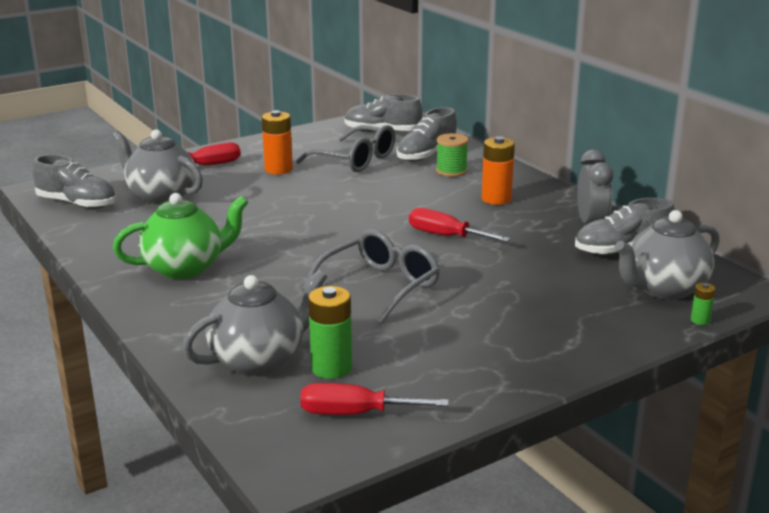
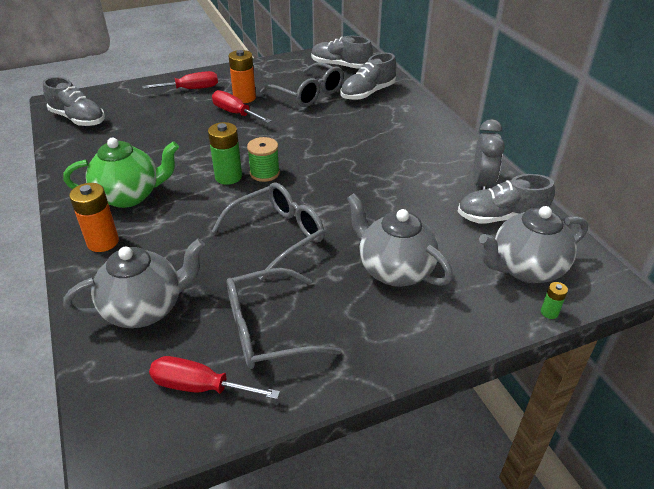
camera: 10 degrees right, 15 degrees up
grey teapot [112,129,203,205] -> grey teapot moved to [347,193,453,287]
green battery [308,286,352,379] -> green battery moved to [208,122,242,185]
red screwdriver [409,208,511,242] -> red screwdriver moved to [212,90,271,123]
green spool [436,133,469,177] -> green spool moved to [247,137,280,182]
orange battery [482,136,515,205] -> orange battery moved to [69,183,119,252]
none -> grey glasses [227,268,341,369]

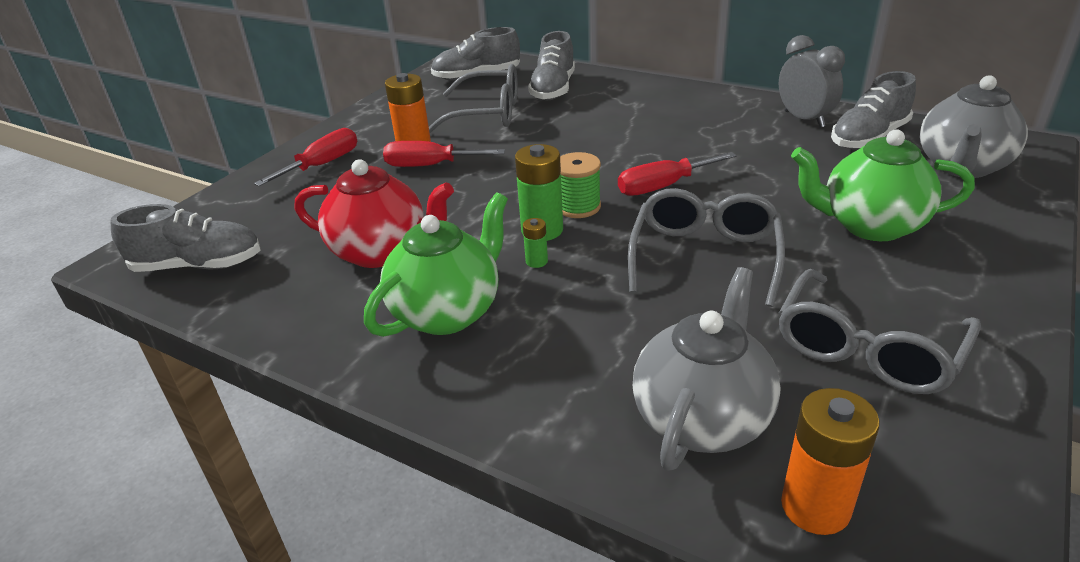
camera: 35 degrees left, 5 degrees down
orange battery [69,183,119,252] -> orange battery moved to [781,388,880,535]
red screwdriver [149,356,280,399] -> red screwdriver moved to [618,152,737,196]
grey teapot [347,193,453,287] -> green teapot [791,129,975,241]
green battery [541,282,568,319] -> green battery moved to [523,218,548,268]
none -> red teapot [295,159,454,268]

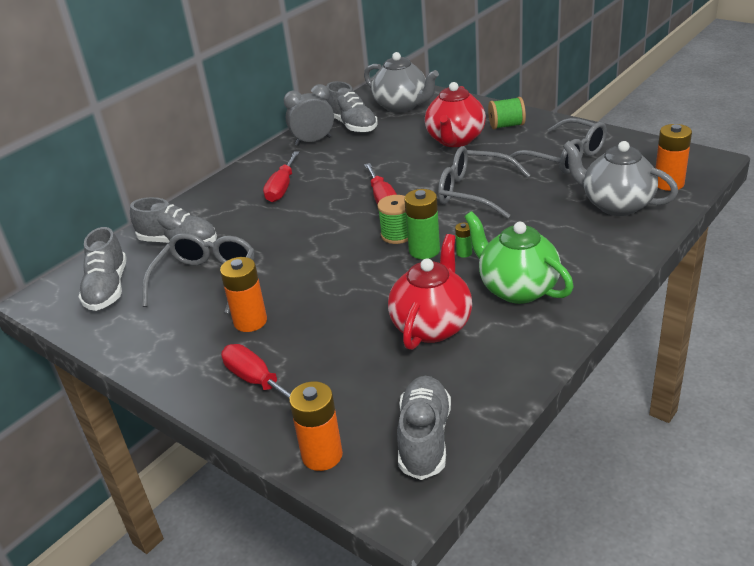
camera: 80 degrees left, 0 degrees up
red screwdriver [383,141,505,167] -> red screwdriver moved to [263,151,299,202]
green teapot [791,129,975,241] -> red teapot [425,82,486,147]
none -> orange battery [289,381,343,471]
none -> green spool [488,97,526,129]

